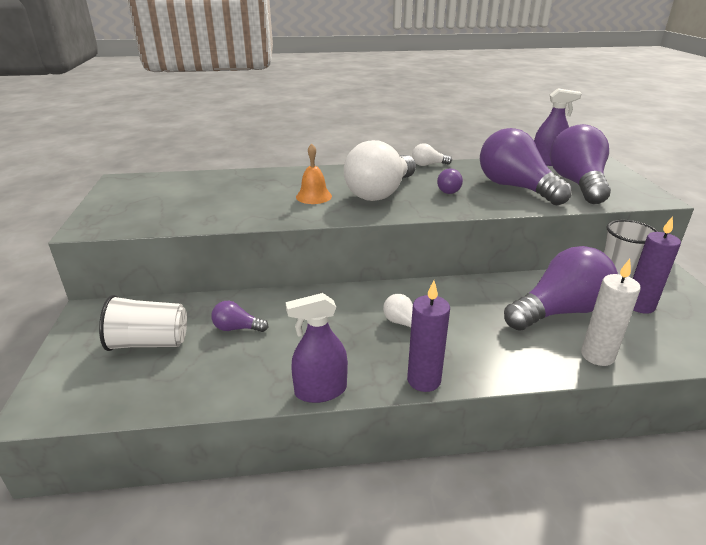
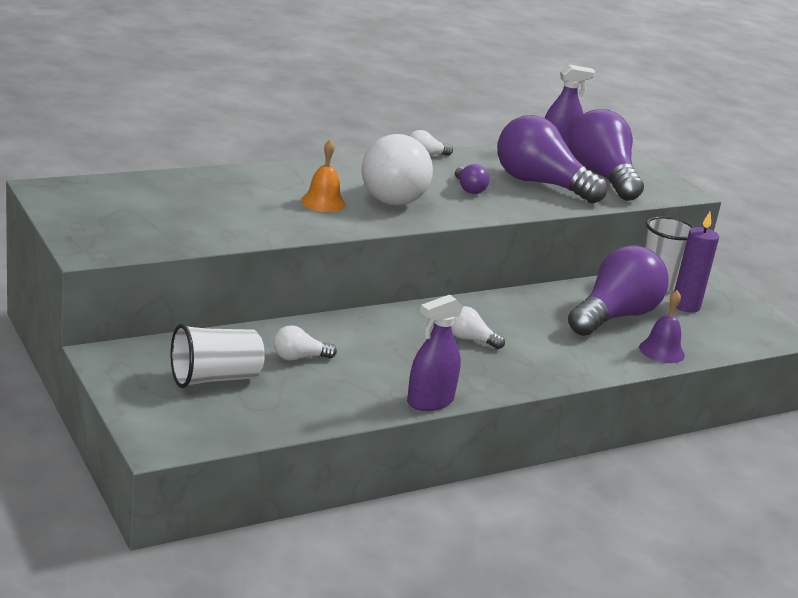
camera: 25 degrees left, 5 degrees down
purple light bulb [211,301,268,332] -> white light bulb [273,325,337,360]
purple candle [407,280,450,392] -> none
white candle [581,259,641,366] -> purple bell [639,290,685,363]

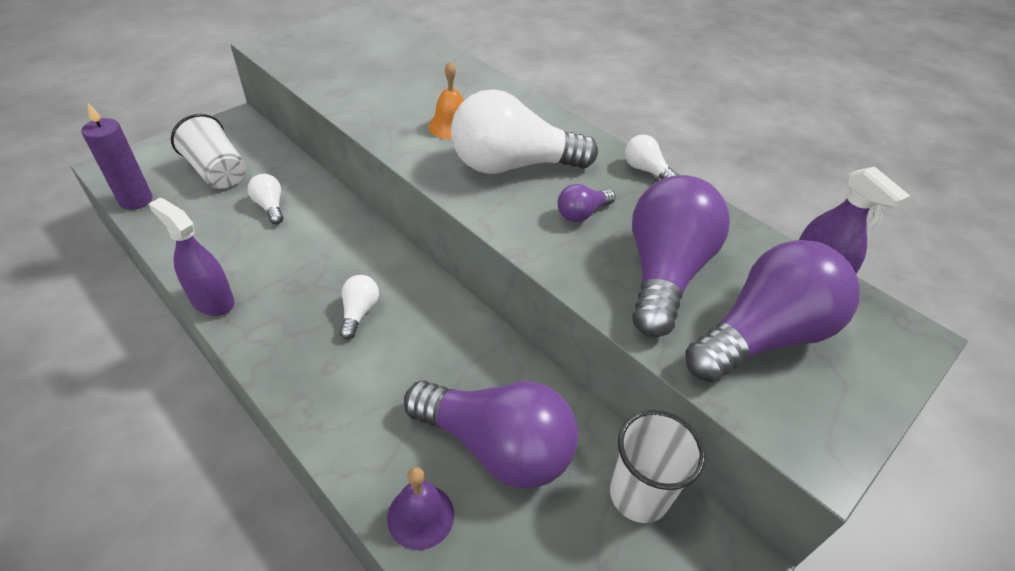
camera: 75 degrees right, 20 degrees up
purple candle [674,212,719,312] -> purple candle moved to [81,103,152,210]

